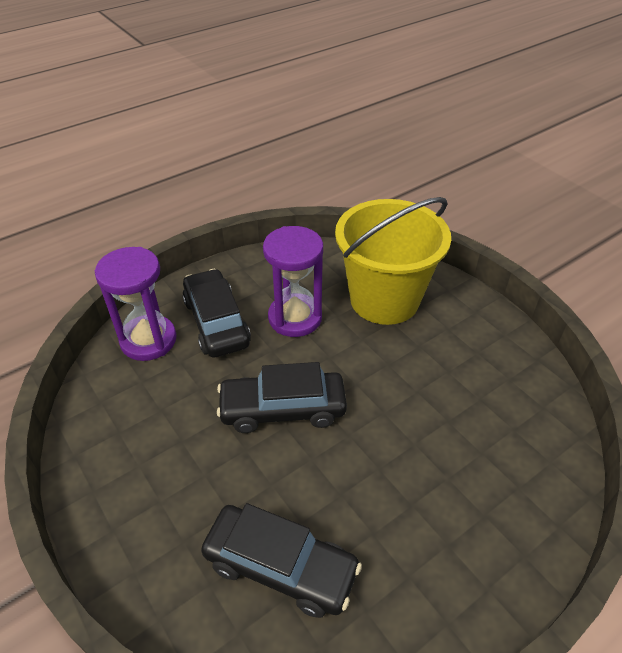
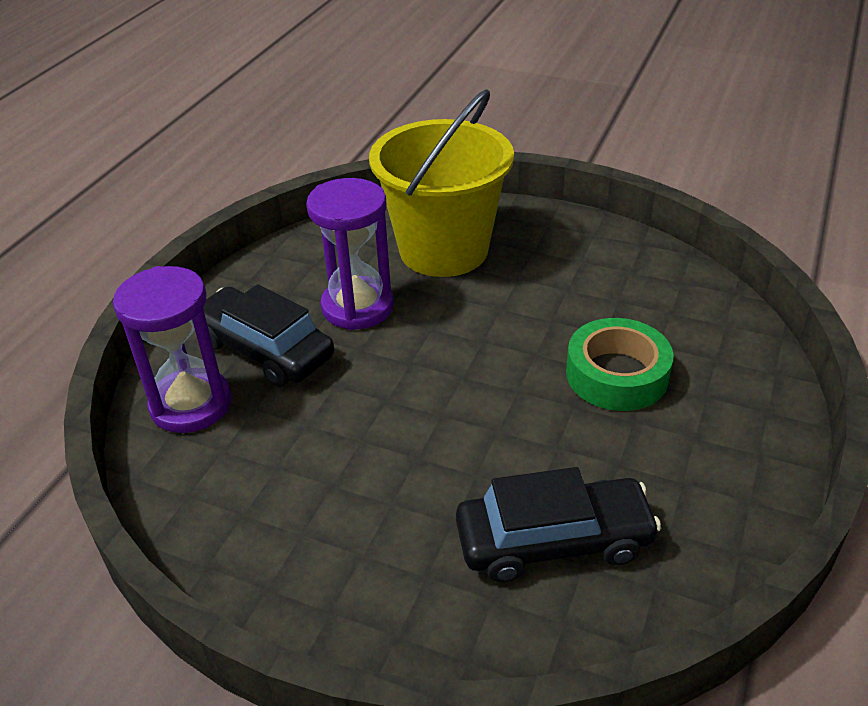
camera: 30 degrees left, 5 degrees down
black car [217,362,347,433] -> none
none -> green tape [566,318,673,411]

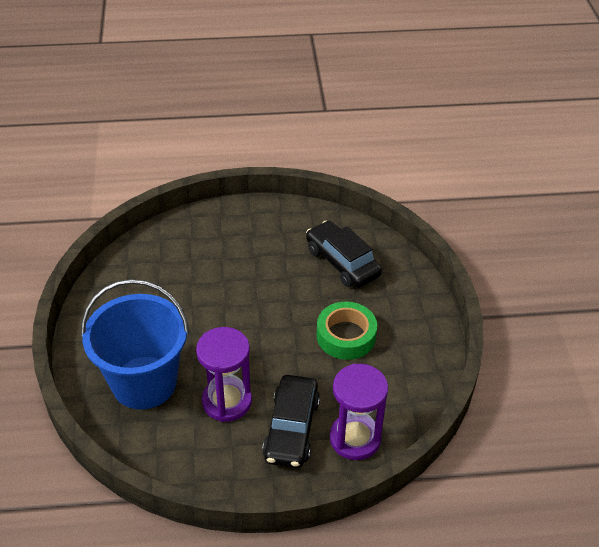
camera: 120 degrees left, 5 degrees up
yellow bucket [369,89,514,277] -> blue bucket [81,279,189,409]
green tape [566,318,673,411] -> green tape moved to [317,302,377,360]

